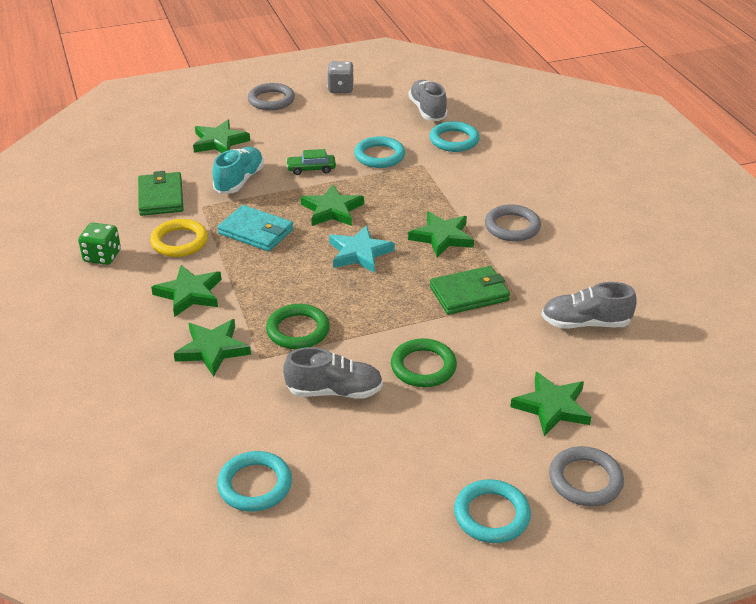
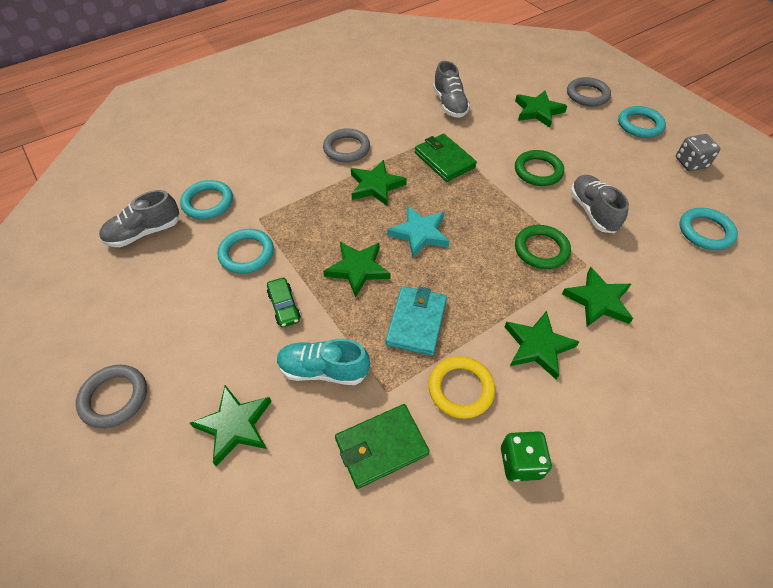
camera: 105 degrees left, 15 degrees up
grey dice [327,61,354,93] -> grey dice moved to [676,134,720,171]

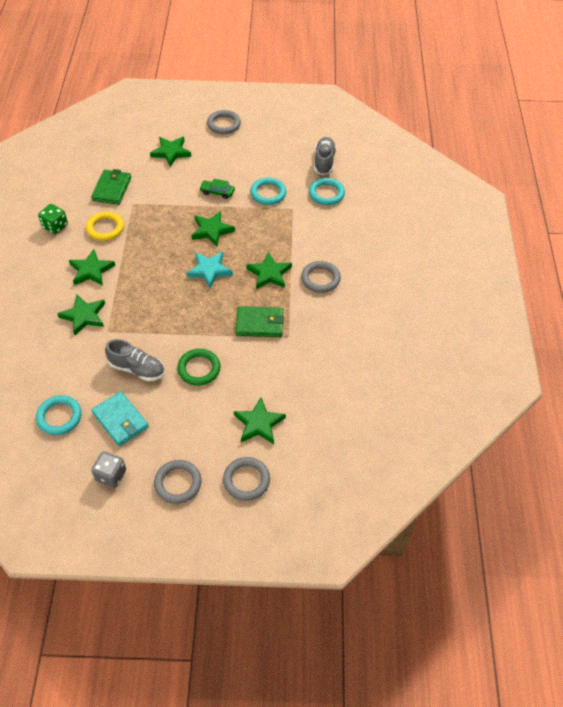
camera: 125 degrees right, 0 degrees up
turquoise shoe [277,339,370,385] -> none
turquoise wallet [385,286,447,356] -> turquoise wallet moved to [92,391,149,446]
grey shoe [433,61,470,118] -> none
green ring [515,225,571,269] -> none
turquoise ring [618,106,666,138] -> grey ring [154,460,201,504]

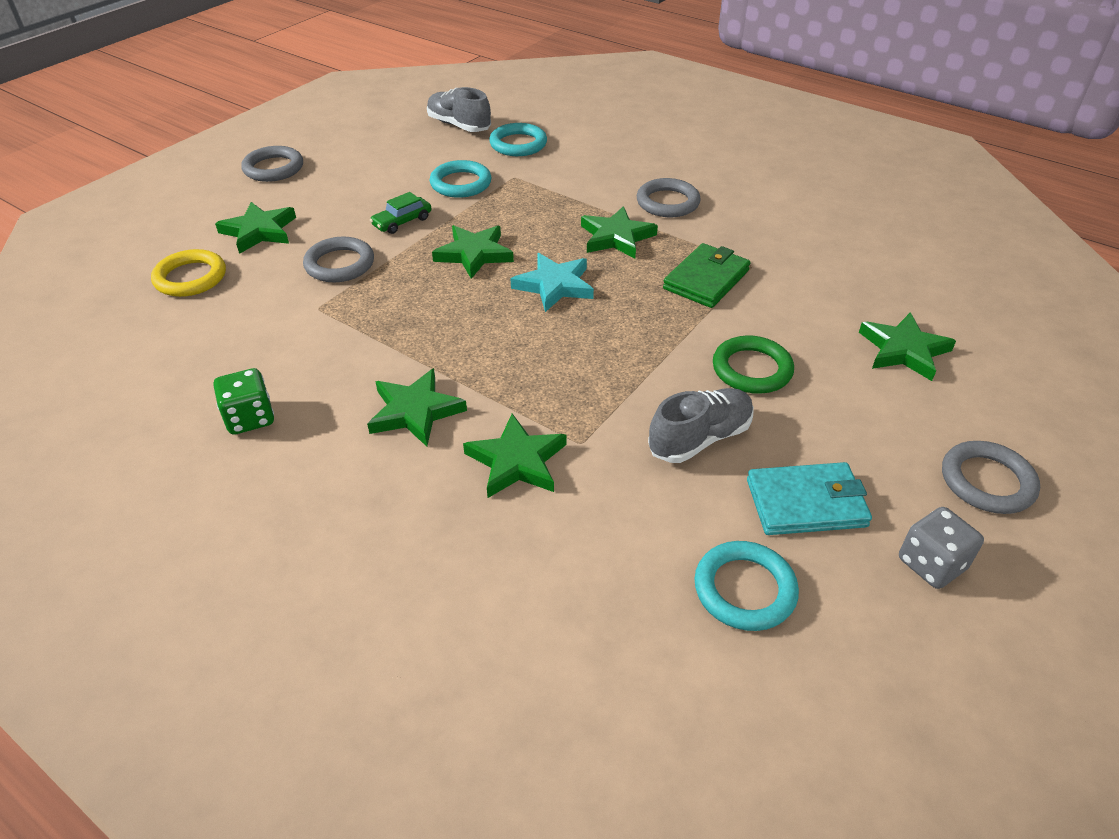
camera: 55 degrees left, 10 degrees down
yellow ring [86,212,124,241] -> yellow ring moved to [151,249,226,297]
green wallet [91,169,131,205] -> none
grey ring [223,457,270,501] -> grey ring moved to [303,237,374,282]

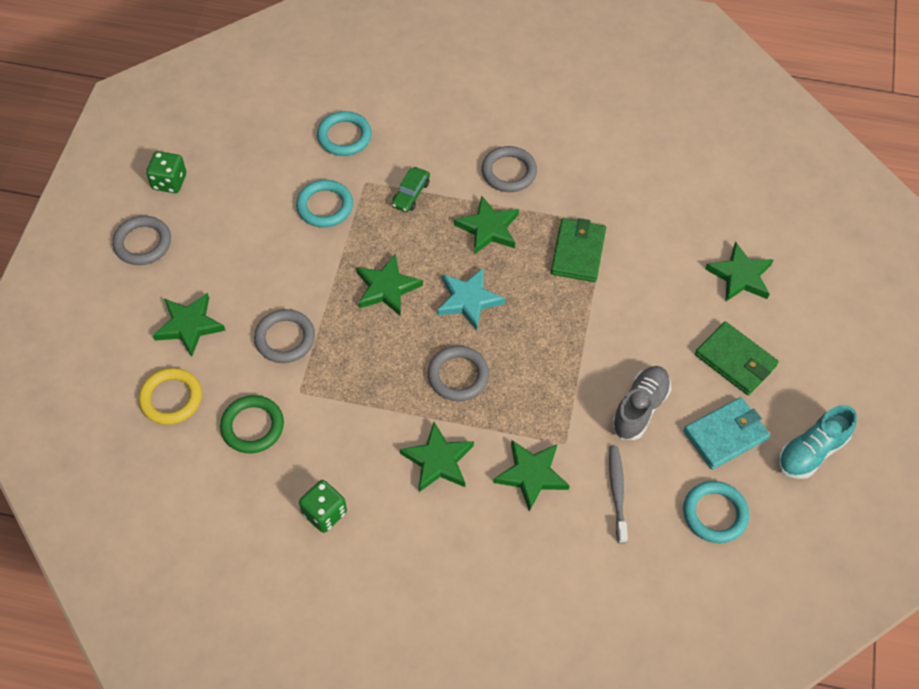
camera: 25 degrees left, 15 degrees up
green car [370,192,432,234] -> green car moved to [392,167,430,212]
grey shoe [427,87,491,132] -> none
green ring [713,335,794,394] -> green ring moved to [220,395,284,453]
grey dice [899,507,984,589] -> turquoise shoe [778,405,857,479]
grey ring [942,441,1040,514] -> grey ring moved to [427,346,489,401]
none -> green dice [146,151,186,193]
none -> grey toothbrush [609,446,628,544]
none -> green wallet [695,321,779,395]

